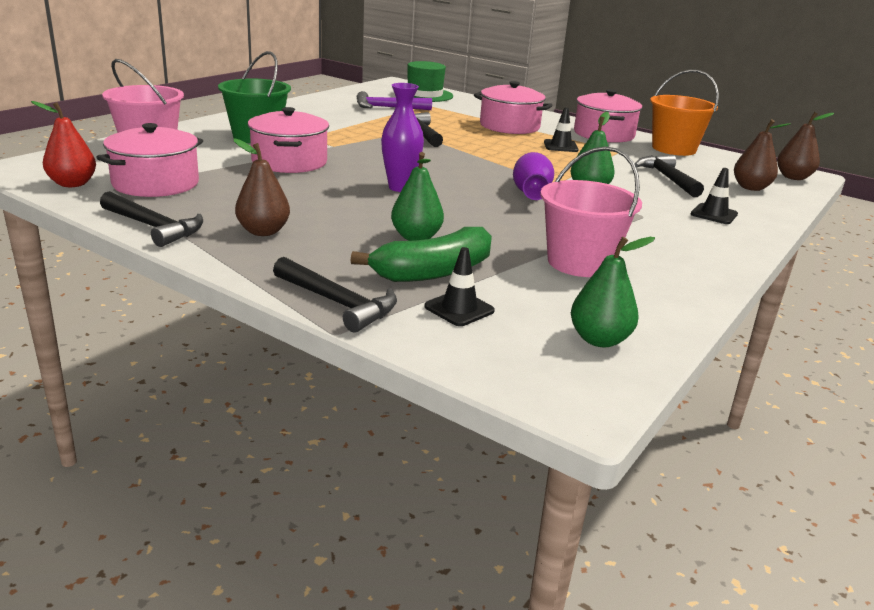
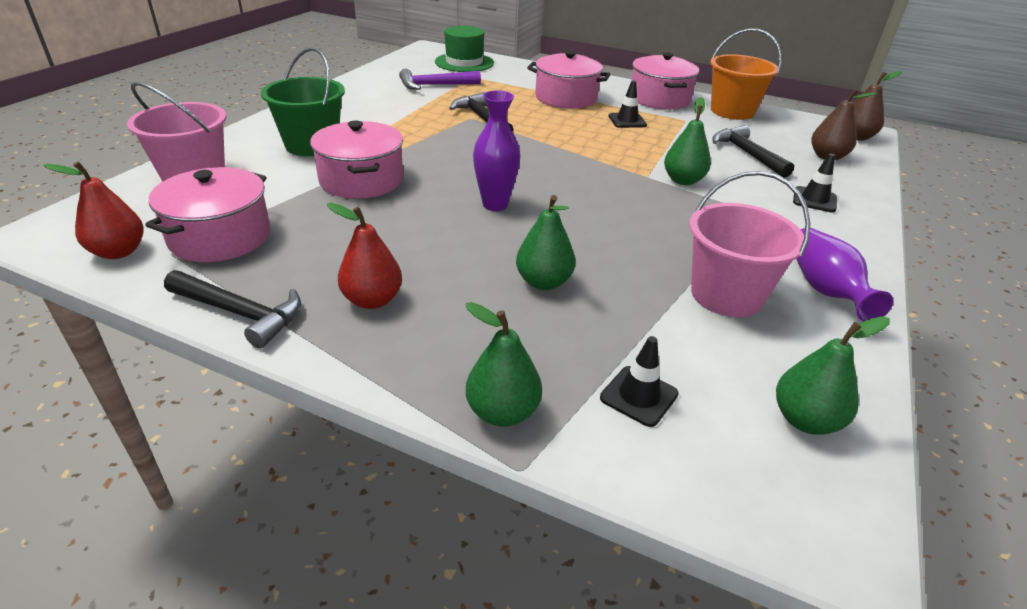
camera: 10 degrees left, 10 degrees up
brown pear [233,138,290,236] -> red pear [327,203,402,309]
black hammer [273,257,397,332] -> green pear [466,302,542,427]
green banana [351,227,492,282] -> none
purple vase [513,152,554,200] -> purple vase moved to [796,228,893,321]

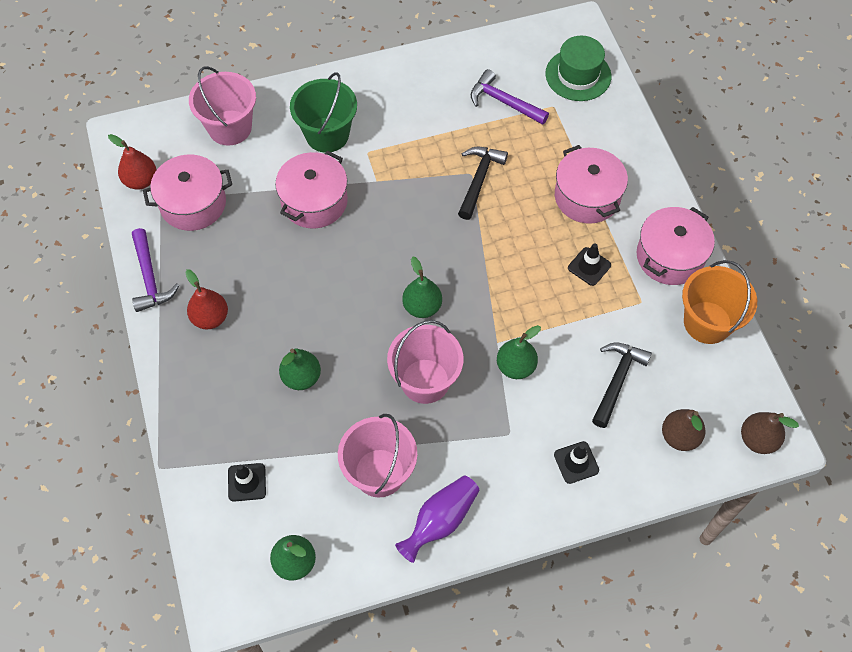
camera: 50 degrees right, 25 degrees up
black hammer [164,270,301,348] -> purple hammer [132,228,179,312]
green pear [466,302,542,427] -> green pear moved to [402,256,442,318]
purple vase [473,90,520,211] -> none
none -> pink bucket [387,320,463,404]

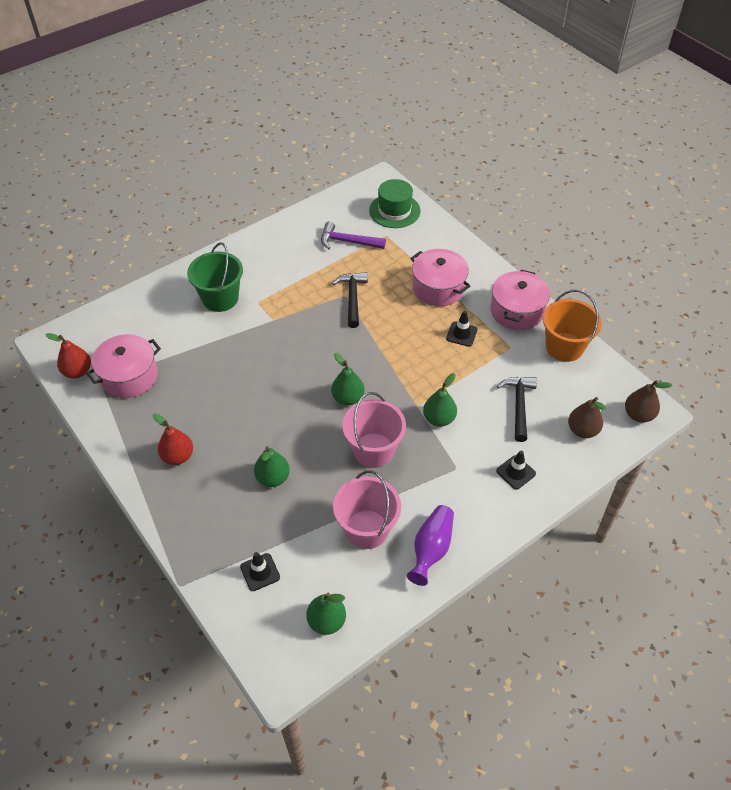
camera: 20 degrees left, 10 degrees down
purple hammer [132,228,179,312] -> none
pink bucket [189,66,256,146] -> none
pink pot [275,150,348,228] -> none

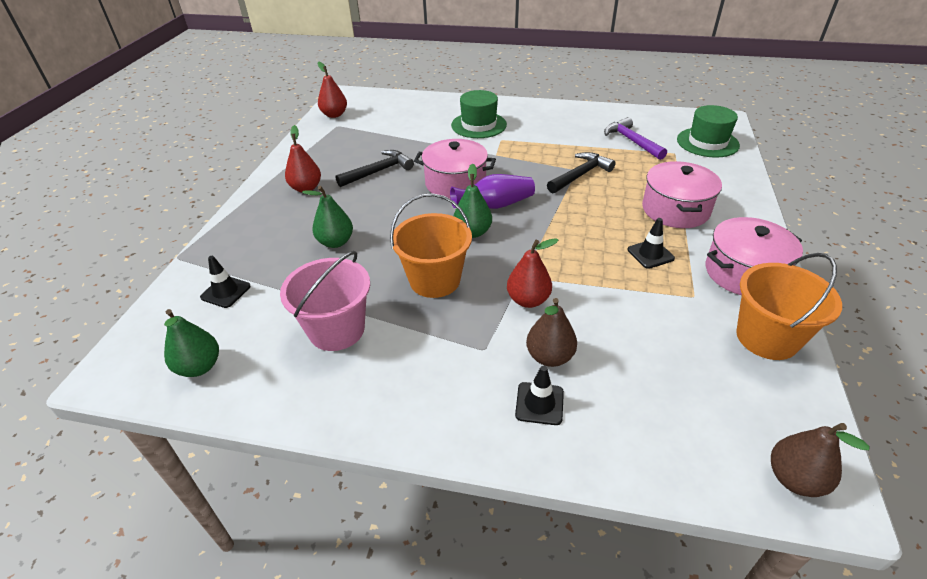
camera: 50 degrees right, 10 degrees down
pink pot [86,334,161,398] -> pink pot moved to [414,139,496,199]
green bucket [187,242,243,312] -> green hat [451,90,507,138]
pink bucket [342,392,406,468] -> orange bucket [390,193,472,298]
purple vase [407,505,454,586] -> purple vase moved to [450,174,535,209]
green pear [423,373,457,427] -> red pear [507,238,558,308]
black hammer [497,377,537,442] -> black hammer moved to [335,150,414,187]
brown pear [568,397,606,438] -> brown pear moved to [526,298,577,367]

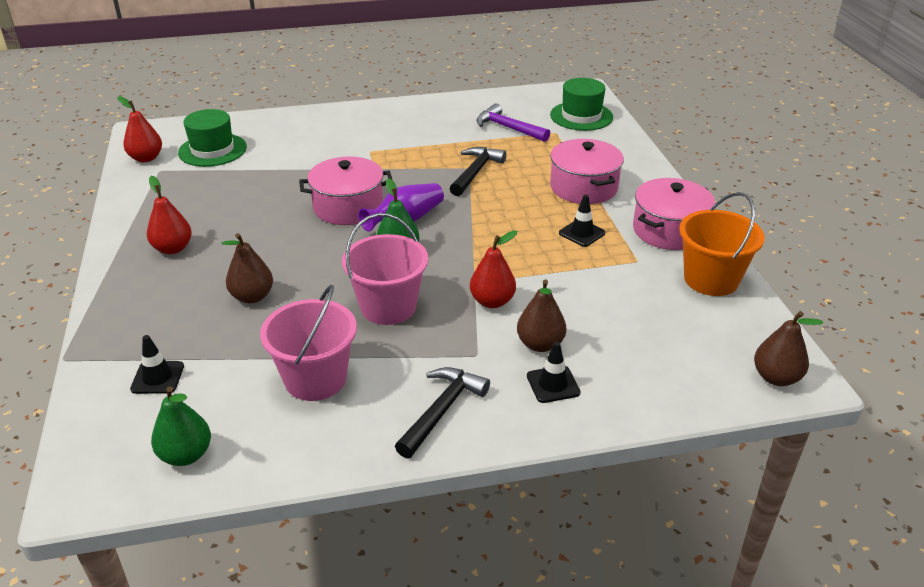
camera: 25 degrees left, 5 degrees down
green pear [302,186,353,248] -> brown pear [222,233,273,303]
black hammer [335,150,414,187] -> black hammer moved to [395,367,490,458]
orange bucket [390,193,472,298] -> pink bucket [342,213,428,325]
green hat [451,90,507,138] -> green hat moved to [178,109,247,167]

